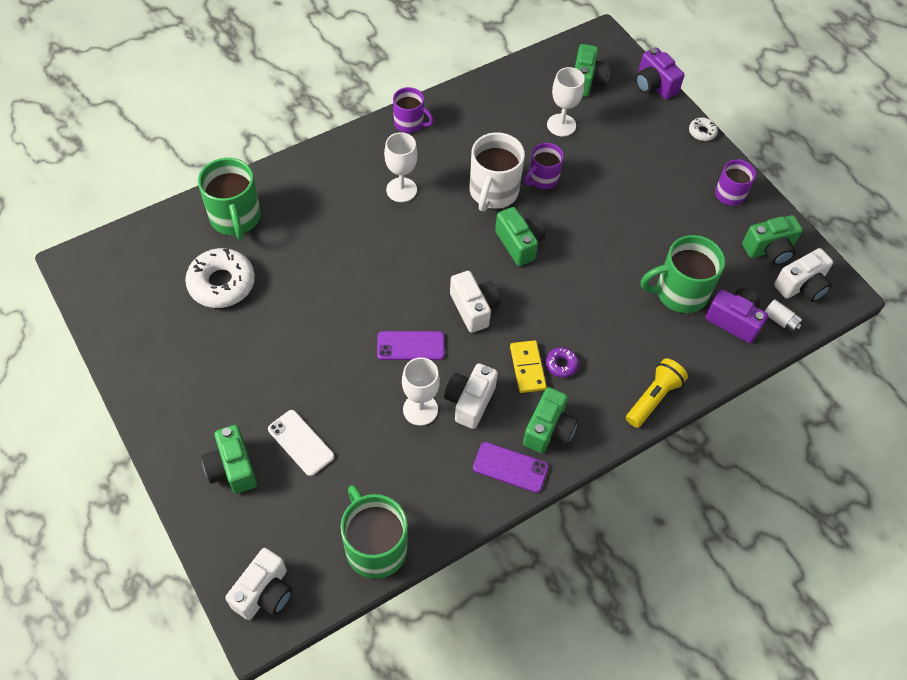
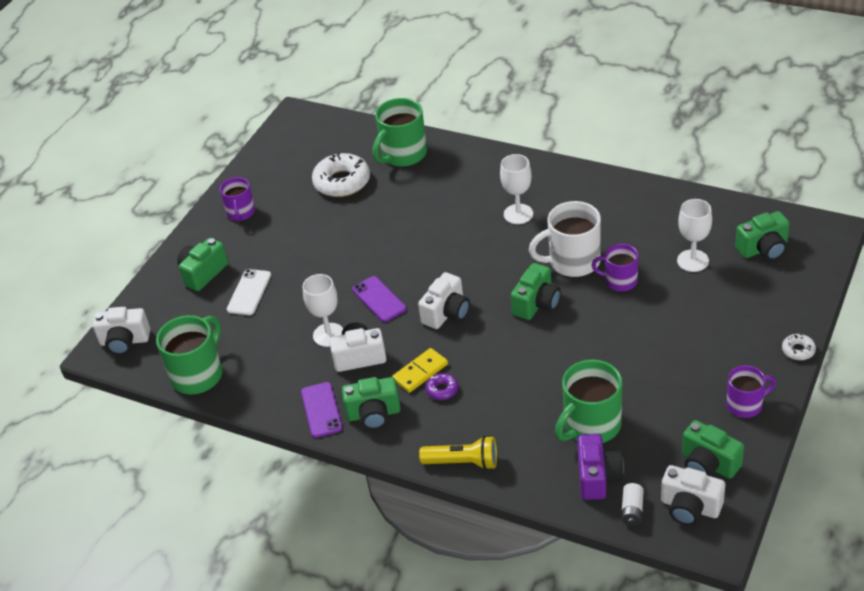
camera: 65 degrees right, 15 degrees down
purple mug [393,87,434,133] -> purple mug moved to [220,177,255,221]
purple camera [635,47,685,99] -> none
green mug [641,235,725,313] -> green mug turned 90 degrees counterclockwise [555,359,622,443]

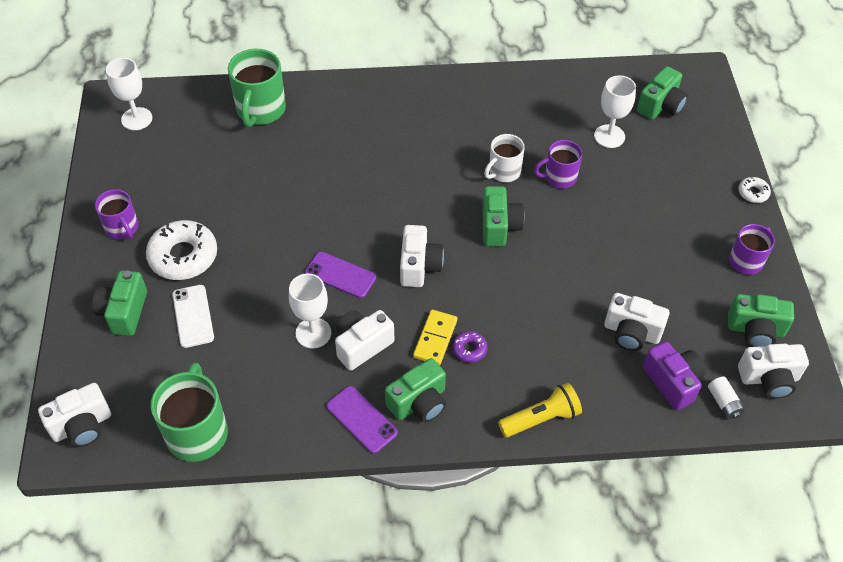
camera: 35 degrees left, 10 degrees up
white donut [312,153,370,197] -> white donut moved to [146,220,217,280]
white goblet [500,154,533,224] -> white goblet moved to [106,58,152,130]
white mug [529,201,601,277] -> white mug [484,134,525,182], size x0.62
green mug [555,359,622,443] -> white camera [604,293,669,351]

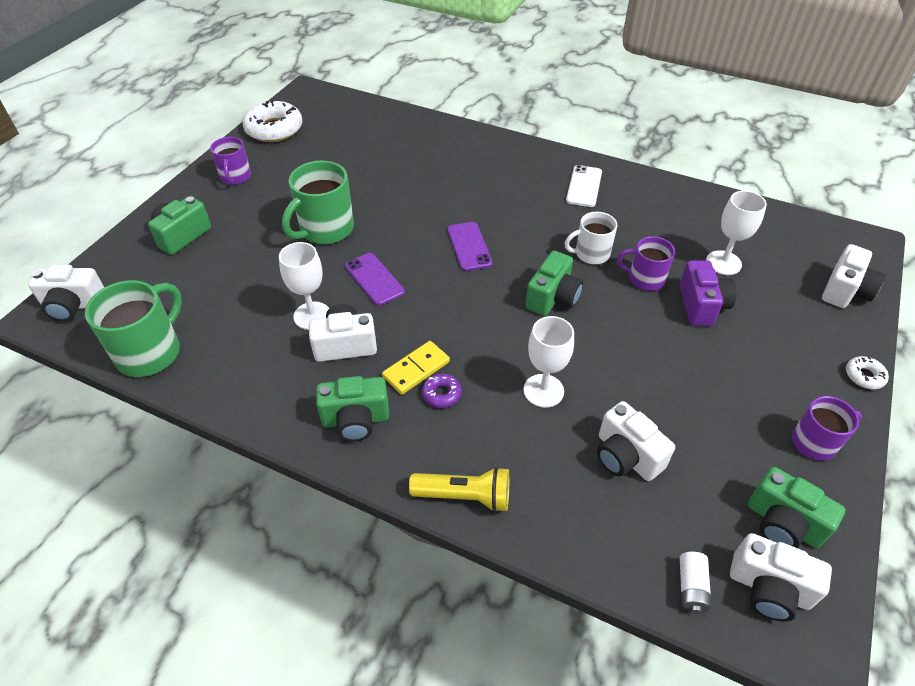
camera: 30 degrees right, 5 degrees down
white goblet [106,58,152,130] -> white goblet moved to [523,316,574,408]
white donut [146,220,217,280] -> white donut moved to [243,100,302,142]
white phone [172,285,214,348] -> white phone moved to [566,165,602,207]
green mug [228,49,286,127] -> green mug moved to [282,161,354,244]
purple phone [326,386,398,454] -> purple phone moved to [447,222,492,271]
white camera [400,225,444,287] -> white camera moved to [822,244,886,308]
green camera [637,66,688,119] -> none
purple camera [643,341,706,410] -> purple camera moved to [680,260,737,326]

